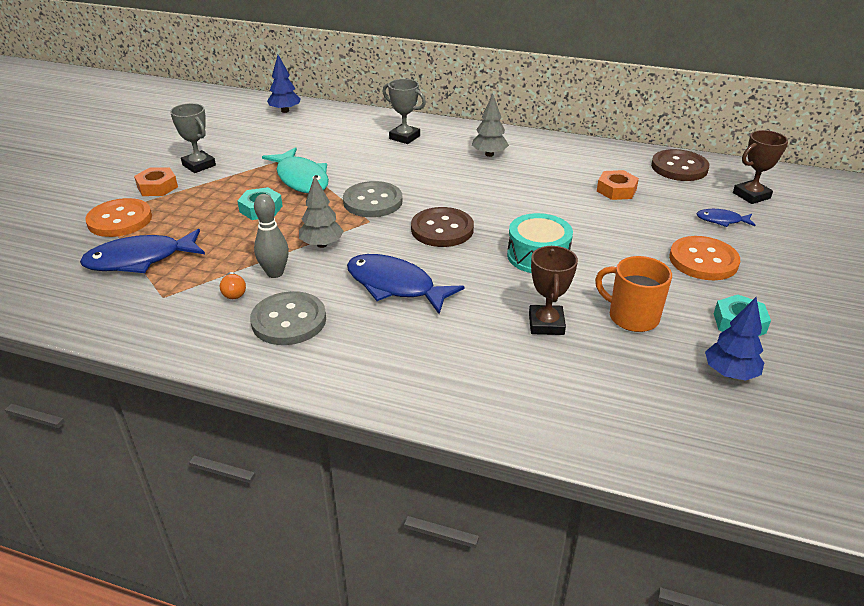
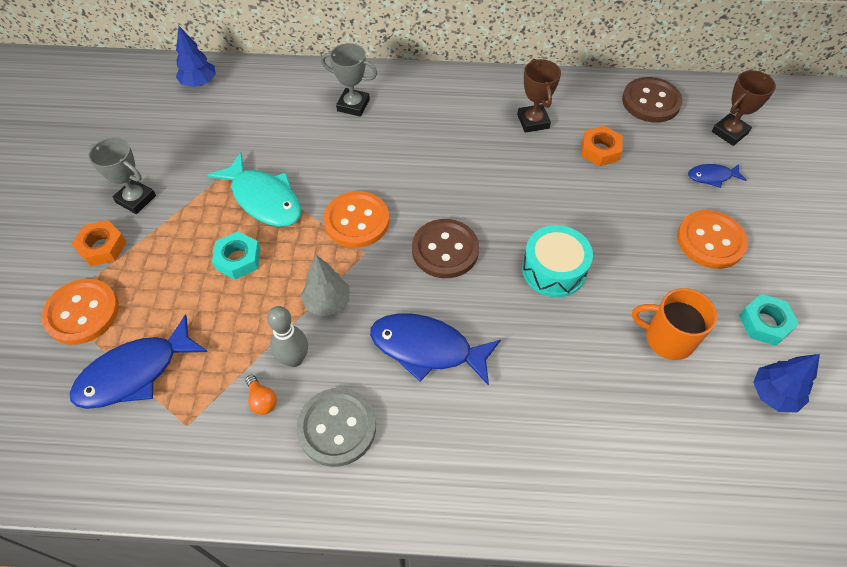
camera: 15 degrees left, 20 degrees up
grey button [343,181,402,217] -> orange button [324,191,389,248]
grey tree [472,94,509,157] -> none
brown trophy [529,246,578,335] -> brown trophy moved to [517,59,561,133]

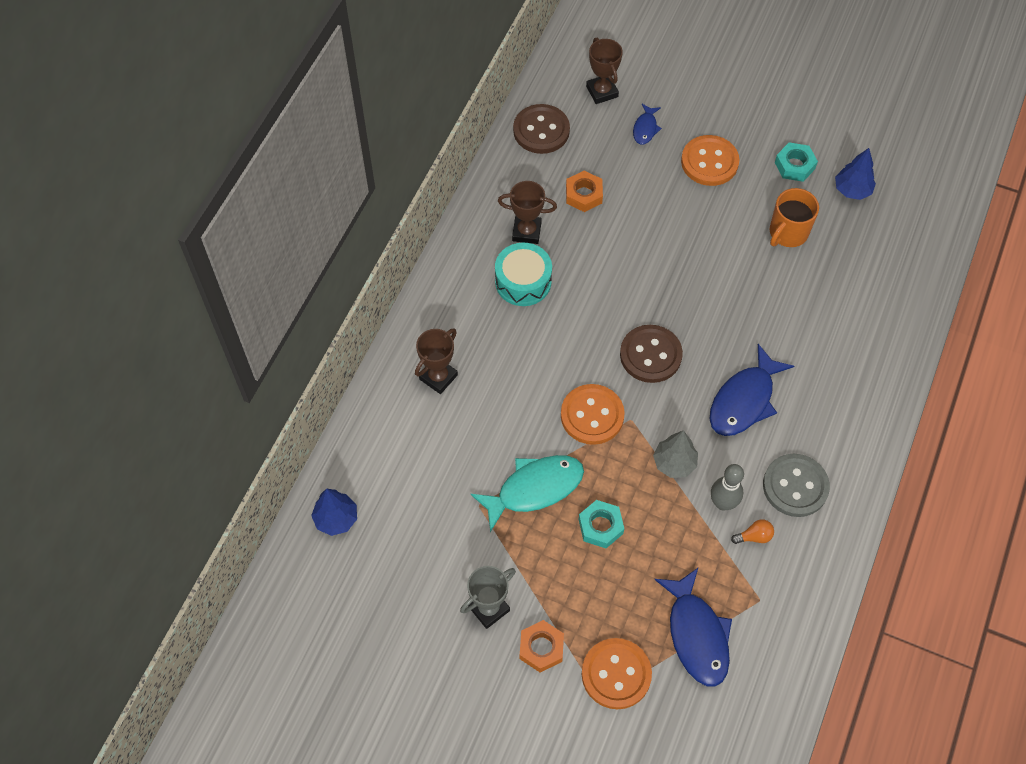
camera: 70 degrees left, 5 degrees up
grey trophy [321,43,377,117] -> brown trophy [415,328,458,394]
turquoise drum [522,225,593,297] -> turquoise drum moved to [495,243,552,306]

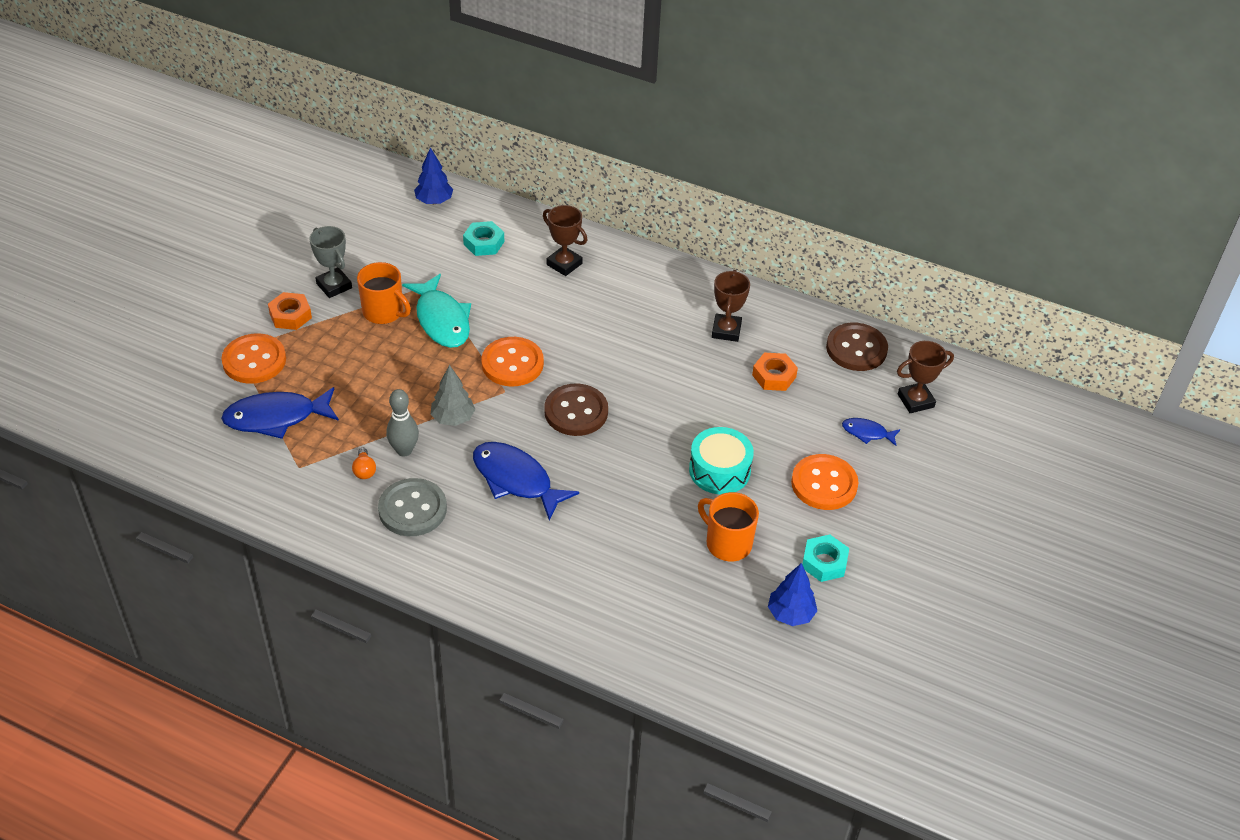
camera: 90 degrees right, 15 degrees down
turquoise drum [495,243,552,306] -> turquoise drum moved to [689,427,754,494]
turquoise nut [579,500,624,548] -> turquoise nut moved to [463,221,504,256]
none -> orange mug [357,262,411,324]

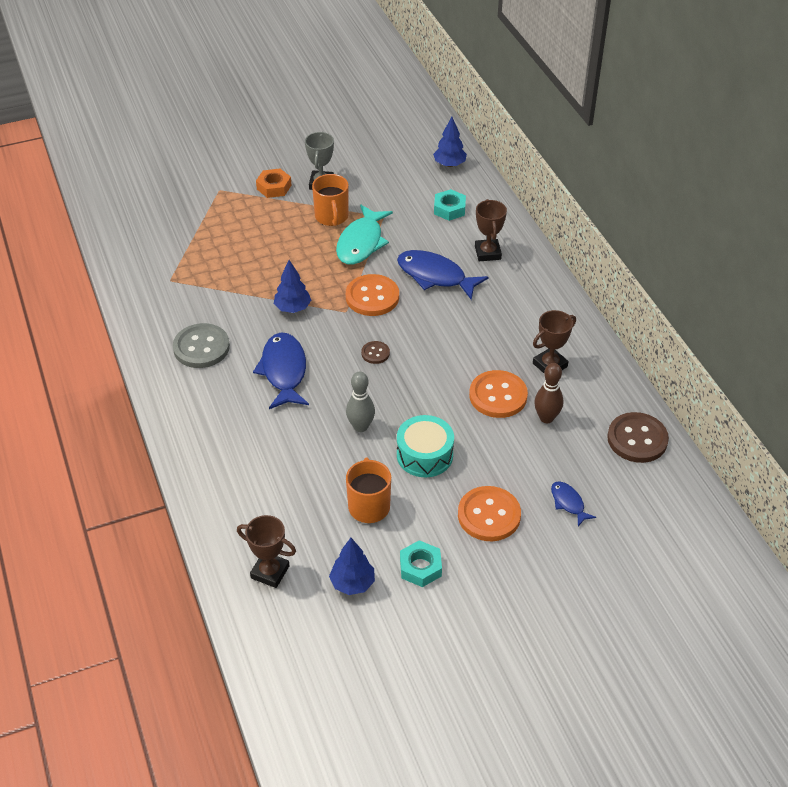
camera: 45 degrees right, 0 degrees up
orange button [221,333,286,384] -> orange button moved to [469,370,528,418]
blue fish [221,387,339,439] -> blue fish moved to [397,250,488,300]
orange light bulb [352,448,376,479] -> none
grey bowling pin [386,389,419,457] -> grey bowling pin moved to [346,371,375,432]
grey tree [431,365,475,426] -> blue tree [274,260,311,313]
brown button [544,384,608,436] -> brown button [361,341,390,364], size x0.51
orange nut [752,353,798,391] -> brown bowling pin [534,363,563,423]
brown trophy [897,341,954,413] -> brown trophy moved to [237,515,296,588]

